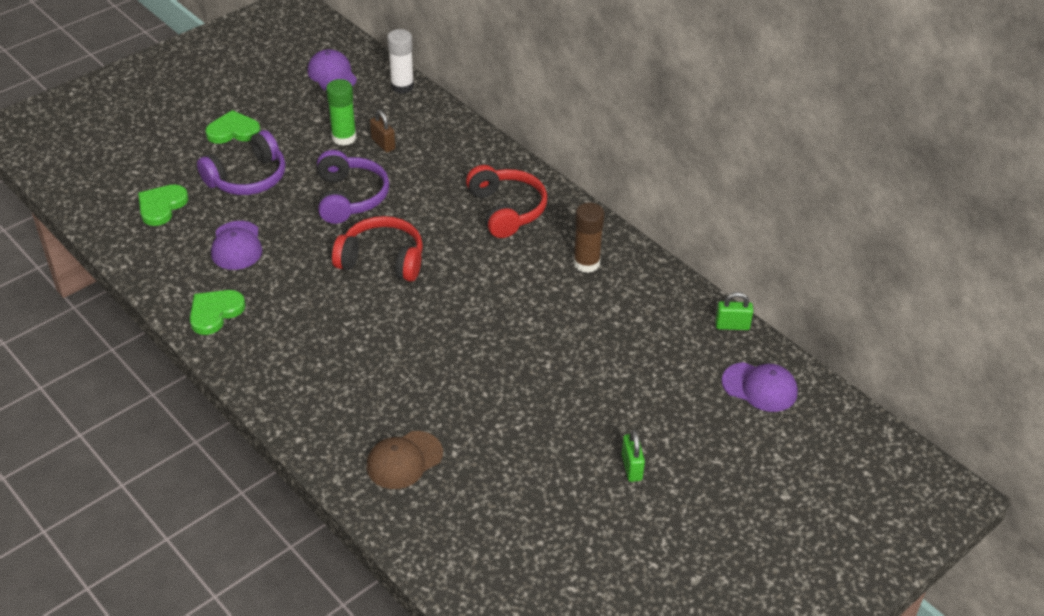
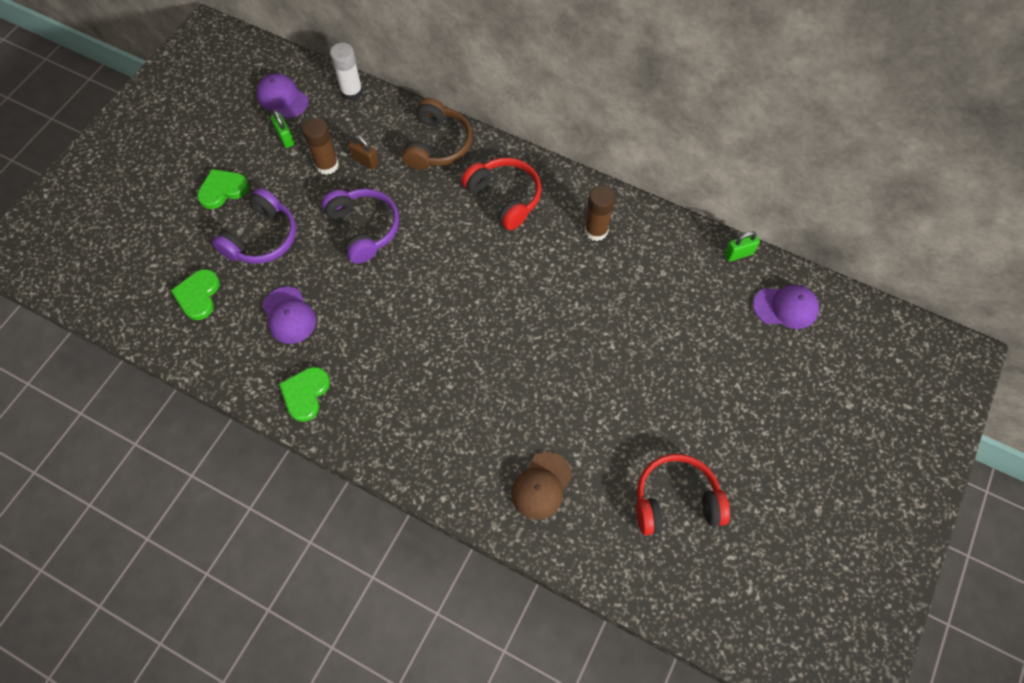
camera: 20 degrees left, 20 degrees up
green glue stick [326,79,357,146] -> brown glue stick [302,118,339,175]
red headphones [332,216,423,282] -> red headphones moved to [636,454,730,536]
green padlock [622,430,645,482] -> green padlock moved to [271,110,295,148]
none -> brown headphones [402,98,472,170]

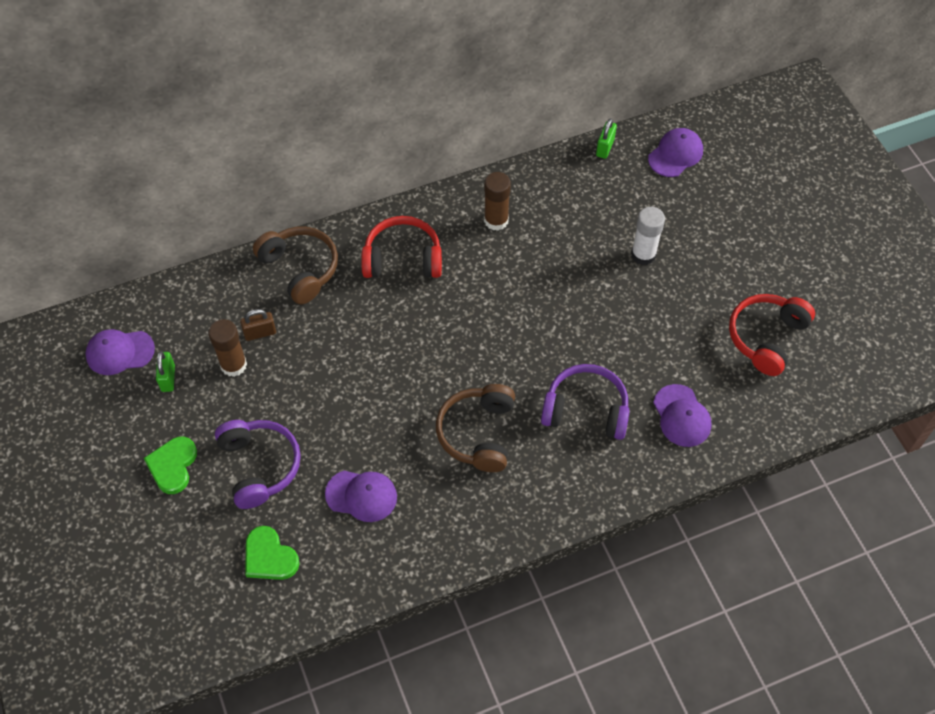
camera: 50 degrees left, 5 degrees down
green padlock [271,110,295,148] -> green padlock turned 75 degrees clockwise [156,351,175,392]
green heart [279,367,330,422] -> none
purple headphones [322,188,399,264] -> purple headphones moved to [541,364,630,440]
white glue stick [330,43,363,101] -> white glue stick moved to [631,207,665,265]
brown cap [511,452,572,520] -> purple cap [653,384,711,447]
none -> brown headphones [436,384,515,472]

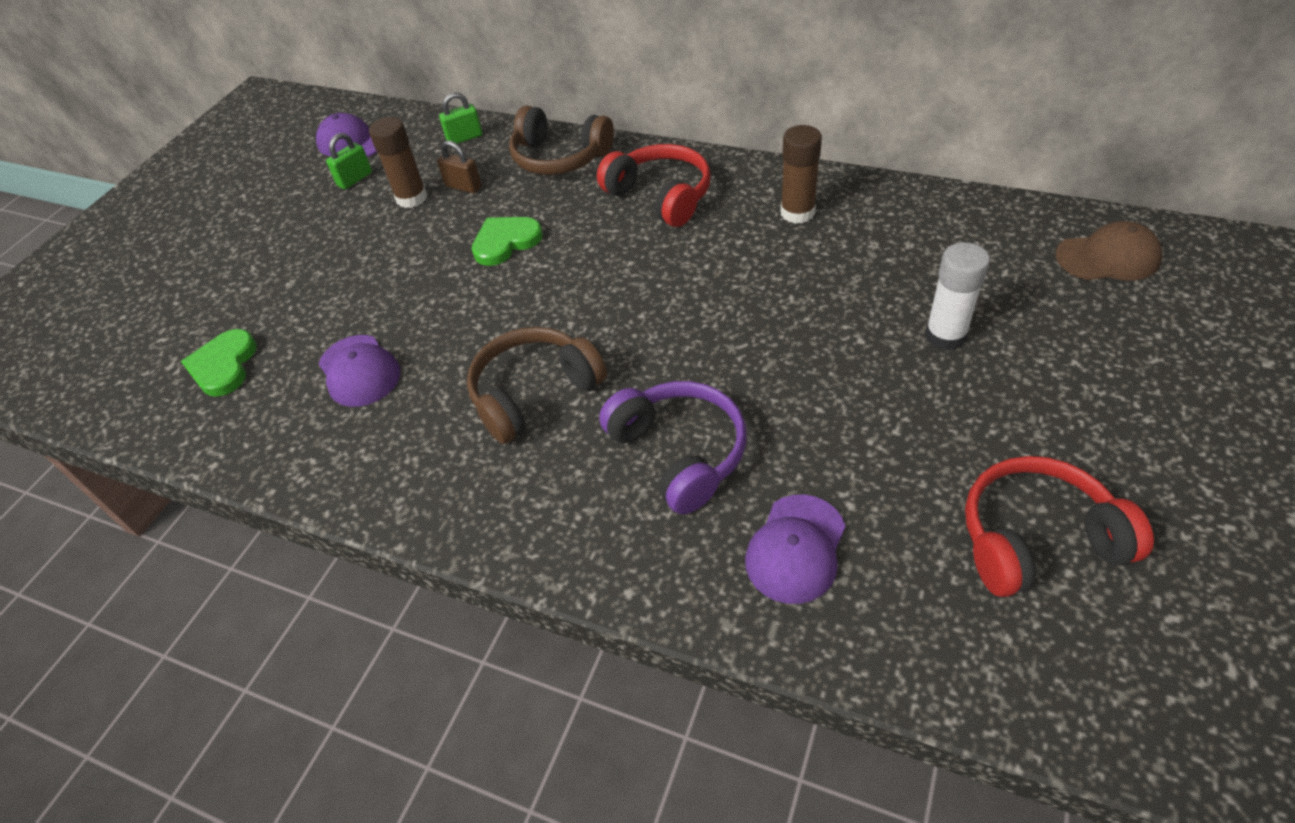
camera: 50 degrees right, 10 degrees down
green heart [144,437,197,494] -> green heart moved to [472,217,543,266]
purple headphones [215,420,301,509] -> none
brown headphones [253,227,338,304] -> brown headphones turned 105 degrees clockwise [509,106,614,175]
green padlock [596,119,617,159] -> green padlock moved to [439,92,482,144]
purple cap [648,128,703,177] -> brown cap [1056,221,1162,280]

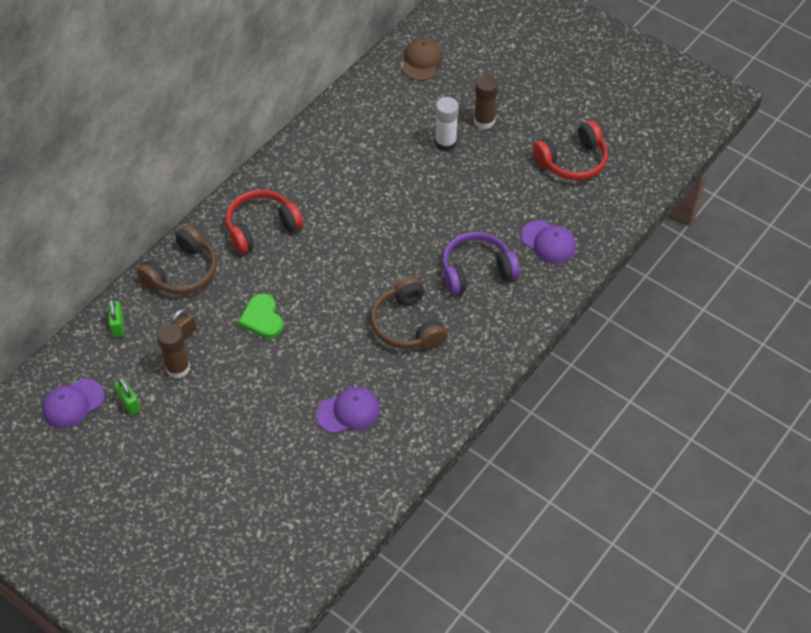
camera: 80 degrees left, 5 degrees up
green heart [181,329,257,397] -> none
brown glue stick [781,125,822,224] -> brown glue stick moved to [474,75,498,129]
red headphones [965,456,1154,597] -> red headphones turned 120 degrees counterclockwise [533,120,608,181]

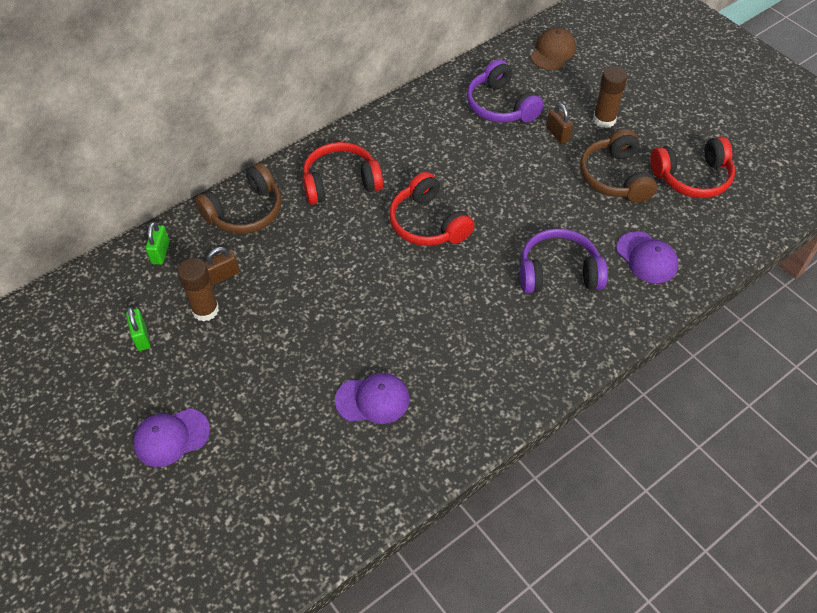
camera: 15 degrees right, 0 degrees up
purple cap [42,378,105,428] -> purple cap moved to [133,408,210,467]
green heart [238,293,283,339] -> none
brown headphones [371,277,447,349] -> brown headphones moved to [580,129,657,203]
white glue stick [435,97,459,151] -> brown padlock [546,103,573,144]
none -> red headphones [389,172,474,246]
none -> purple headphones [467,59,544,123]

